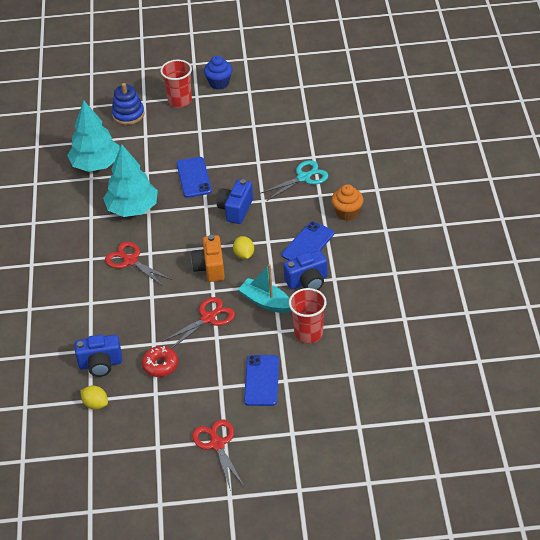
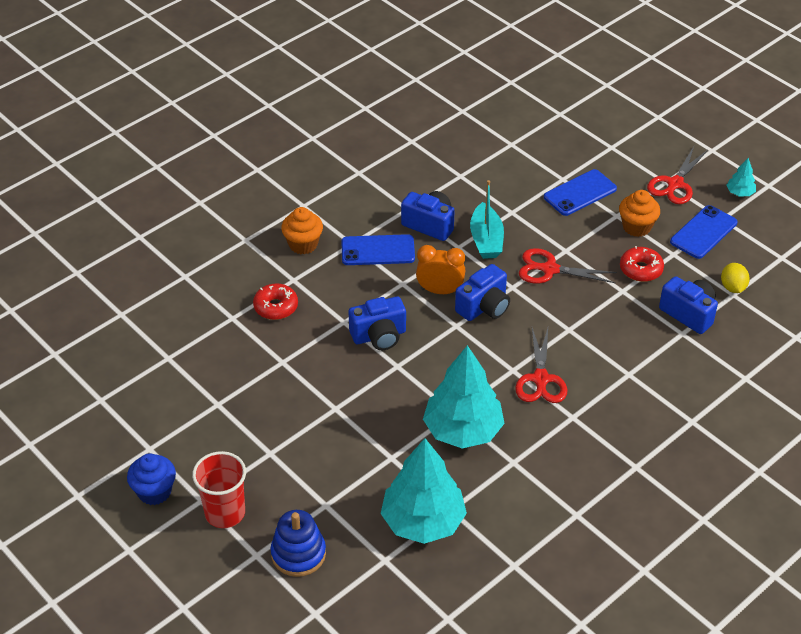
camera: 130 degrees left, 0 degrees up
blue phone [177,157,212,198] -> blue phone moved to [670,205,737,259]
orange camera [191,235,225,282] -> blue camera [455,264,510,321]
yellow lemon [233,236,254,259] -> orange clock [416,245,465,294]
turquoise scissors [260,160,328,201] -> red donut [253,283,298,320]
red cup [289,288,327,343] -> none
none -> orange cupcake [619,190,660,237]
none -> turquoise tree [726,158,756,196]

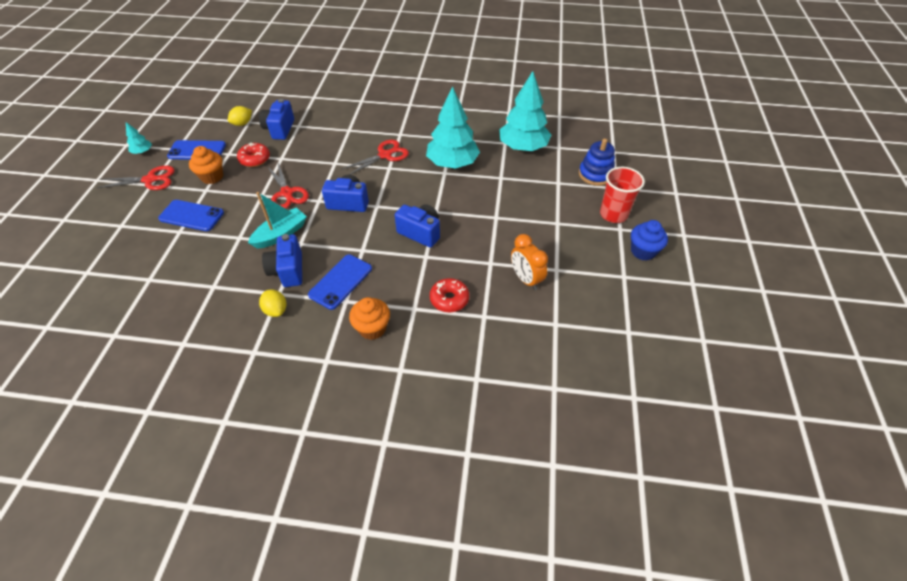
camera: 130 degrees left, 5 degrees up
blue phone [341,234,415,265] -> blue phone turned 75 degrees clockwise [308,254,372,310]
orange clock [416,245,465,294] -> orange clock moved to [511,234,548,290]
none -> yellow lemon [259,289,286,317]

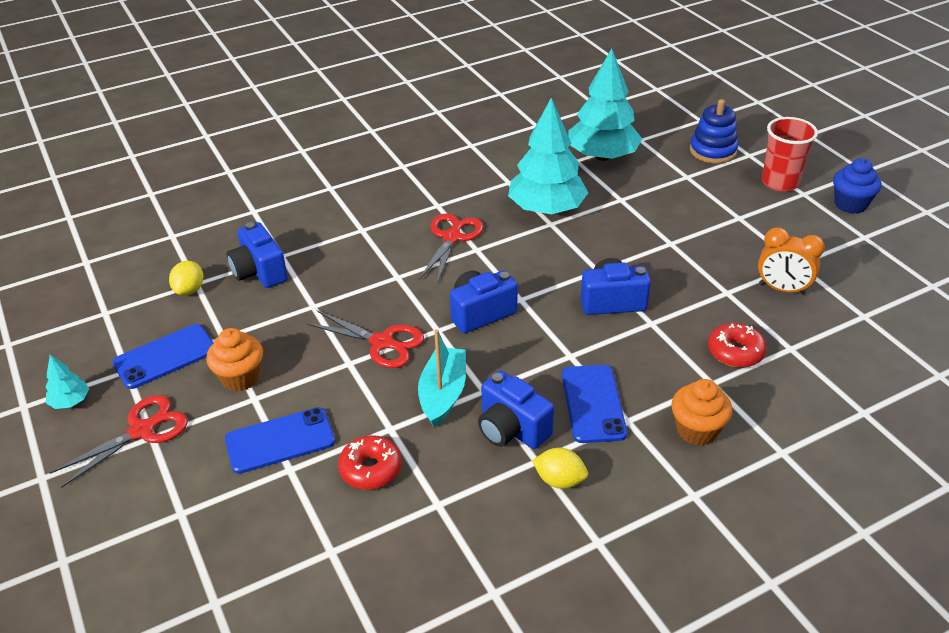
camera: 35 degrees left, 10 degrees down
red donut [237,143,270,167] -> red donut moved to [338,435,402,490]

